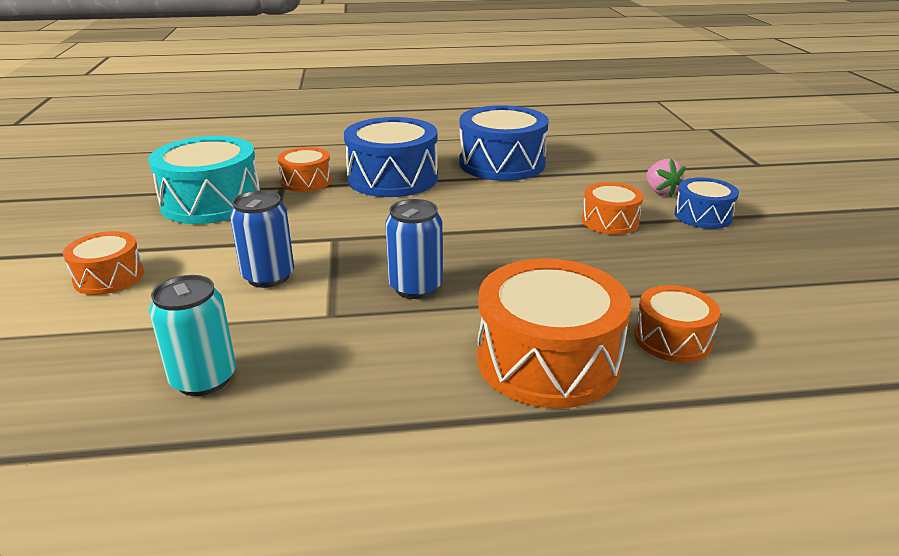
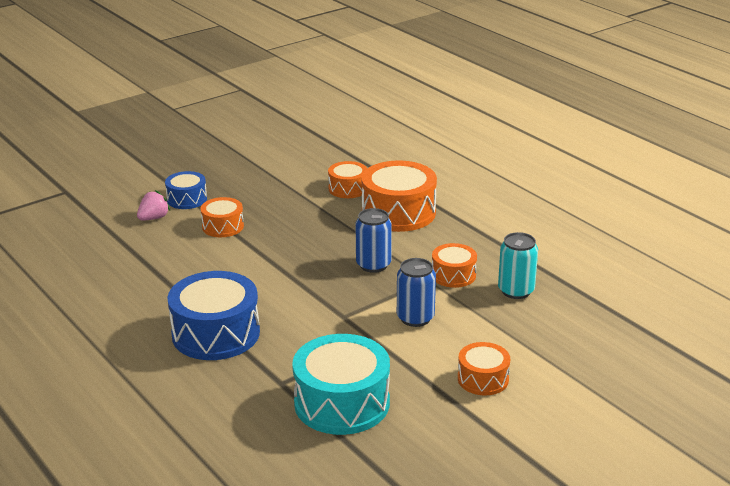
camera: 120 degrees left, 0 degrees up
orange drum [278,147,332,192] -> orange drum moved to [432,243,477,288]
blue drum [459,105,549,181] -> none

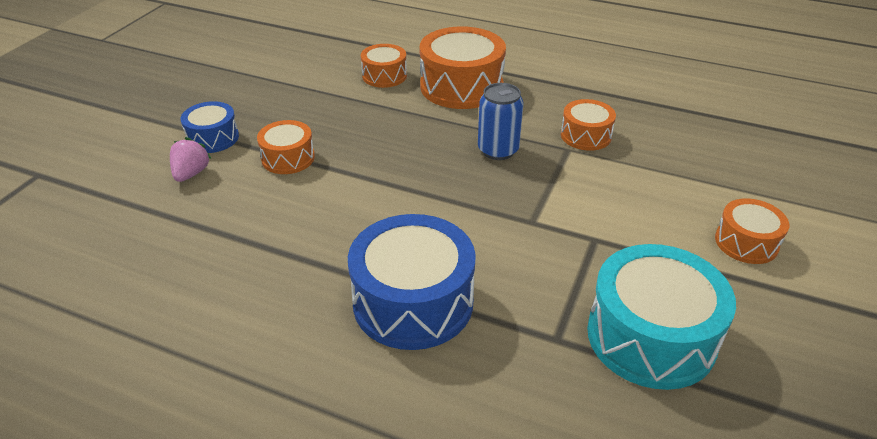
camera: 30 degrees left, 10 degrees up
blue can [397,258,436,327] -> none
turquoise can [498,232,538,299] -> none

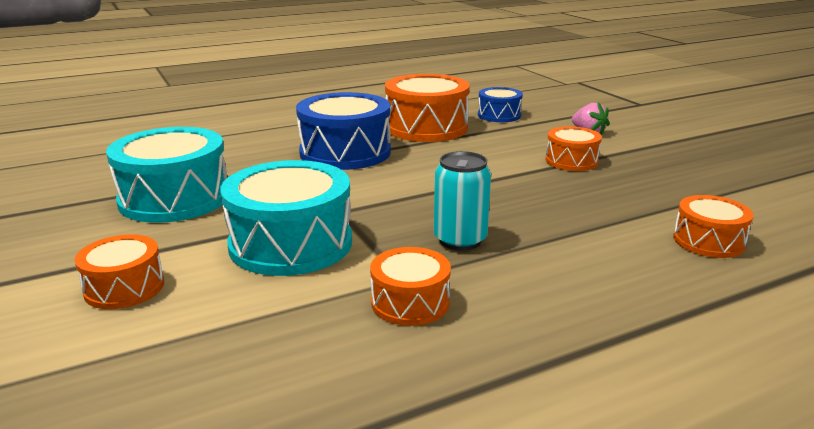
camera: 130 degrees right, 15 degrees down
blue drum [181,101,239,153] -> blue drum moved to [478,87,523,122]
orange drum [419,26,506,109] -> orange drum moved to [385,74,470,142]
blue can [478,83,524,160] -> turquoise can [434,151,491,251]
none -> turquoise drum [220,160,352,276]

